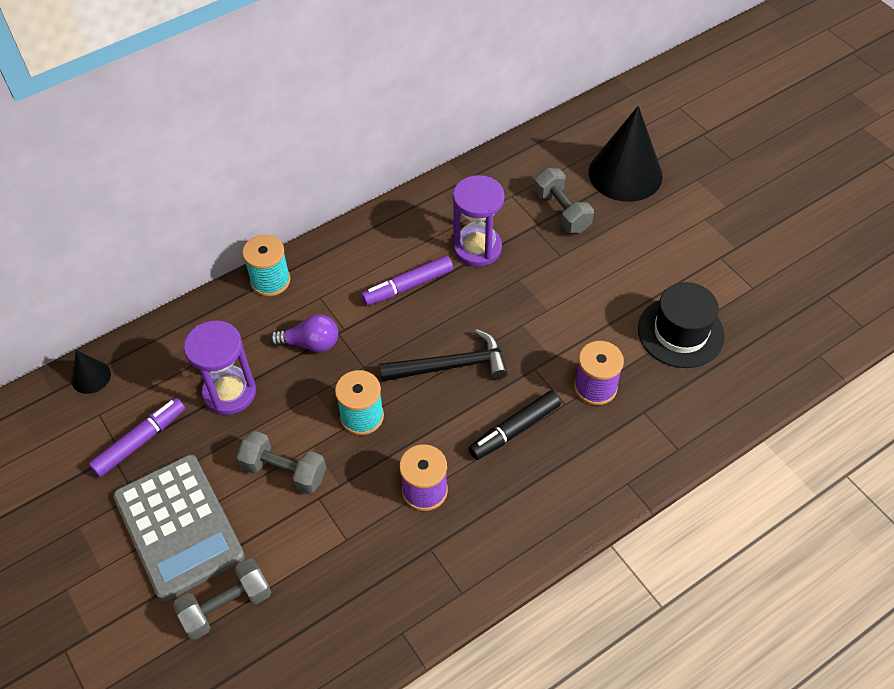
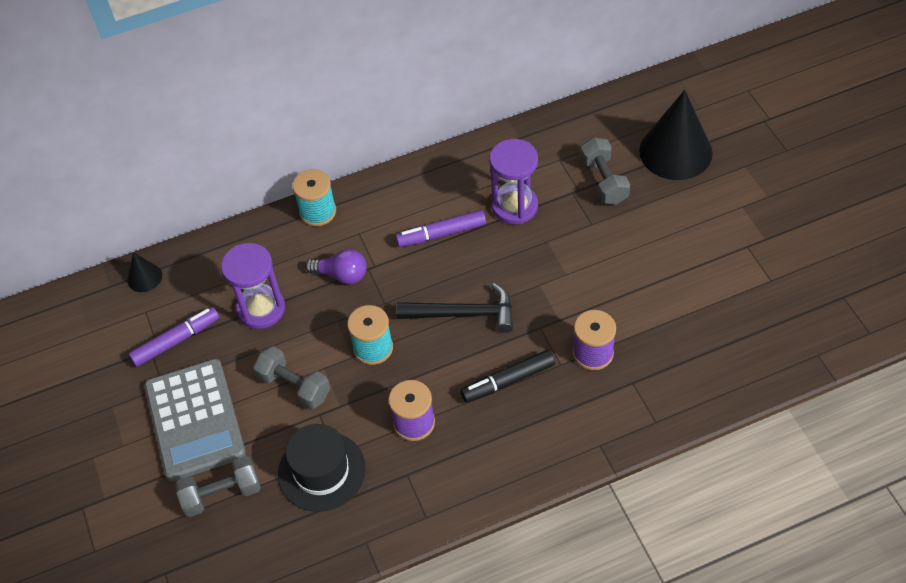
camera: 15 degrees right, 0 degrees up
black hat [638,282,725,368] -> black hat moved to [278,424,366,512]

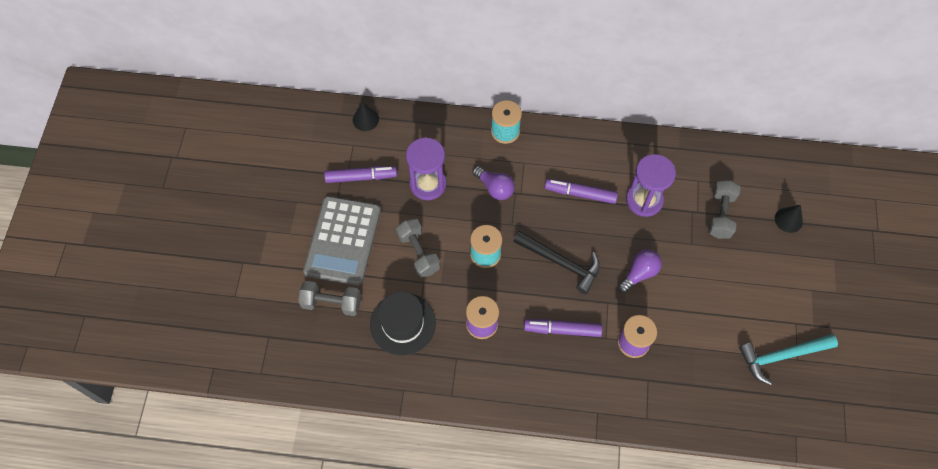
camera: 25 degrees right, 10 degrees up
black marker [461,350,555,403] -> purple marker [524,319,603,337]
black cone [639,90,713,180] -> black cone [775,205,803,233], size x0.47
none -> purple light bulb [618,249,662,293]
none -> turquoise hammer [739,334,838,385]

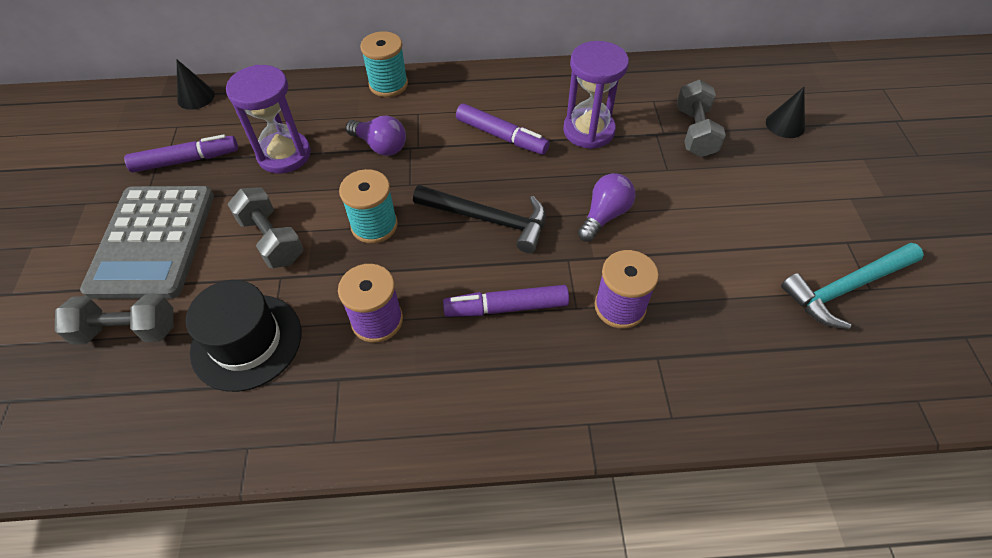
camera: 10 degrees left, 10 degrees down
purple marker [545,179,618,204] -> purple marker turned 150 degrees counterclockwise [456,104,550,155]

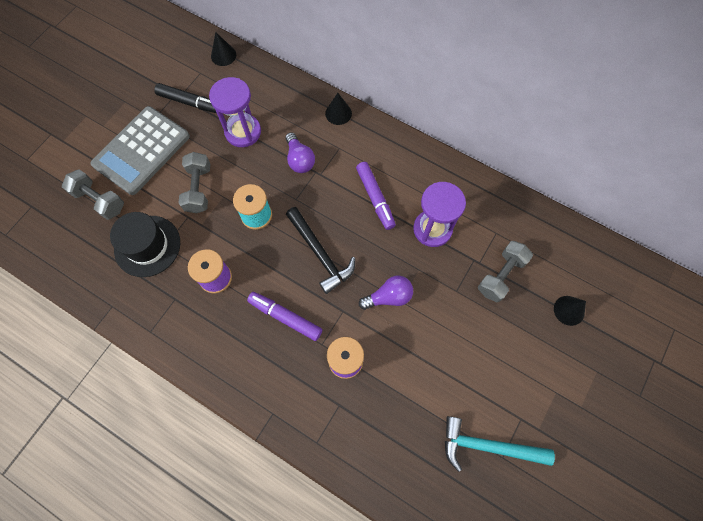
camera: 35 degrees right, 15 degrees up
purple marker [124,134,238,173] -> black marker [154,83,216,113]
turquoise spool [360,31,408,97] -> black cone [325,93,352,125]

